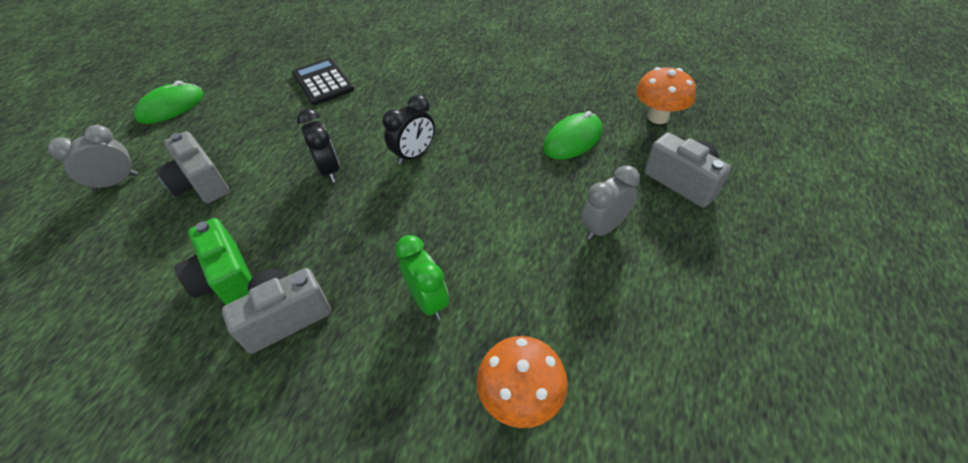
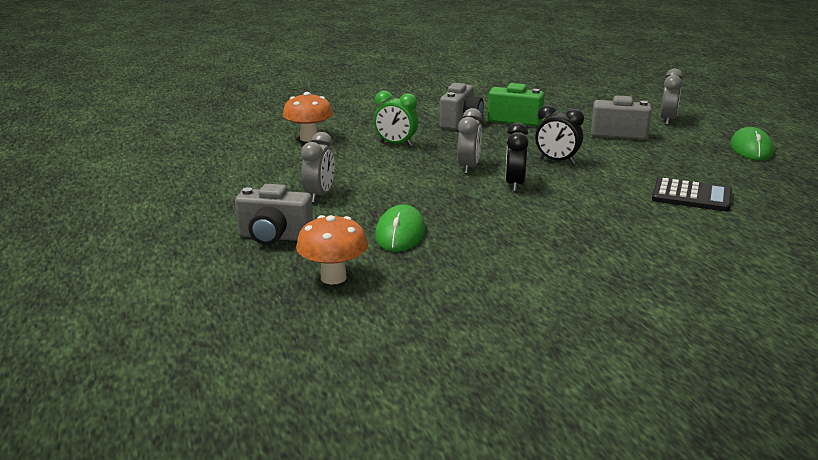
camera: 140 degrees right, 25 degrees down
none -> grey clock [457,108,482,174]

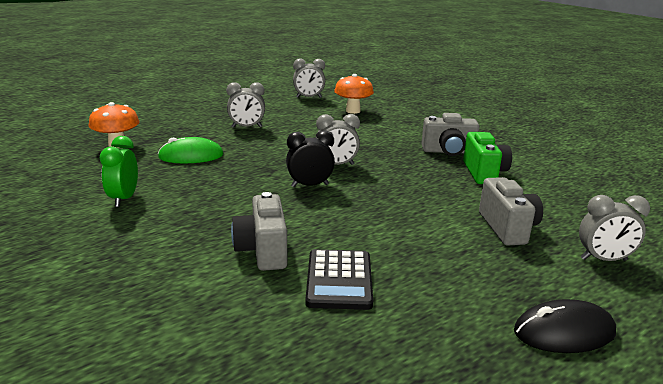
camera: 70 degrees right, 0 degrees up
grey camera [235,184,313,245] -> grey camera moved to [231,192,288,271]
green clock [374,91,418,146] -> green clock moved to [100,136,138,207]
black clock [535,105,584,164] -> none
green mouse [731,127,774,161] -> black mouse [514,299,616,353]
none -> grey clock [293,59,325,98]

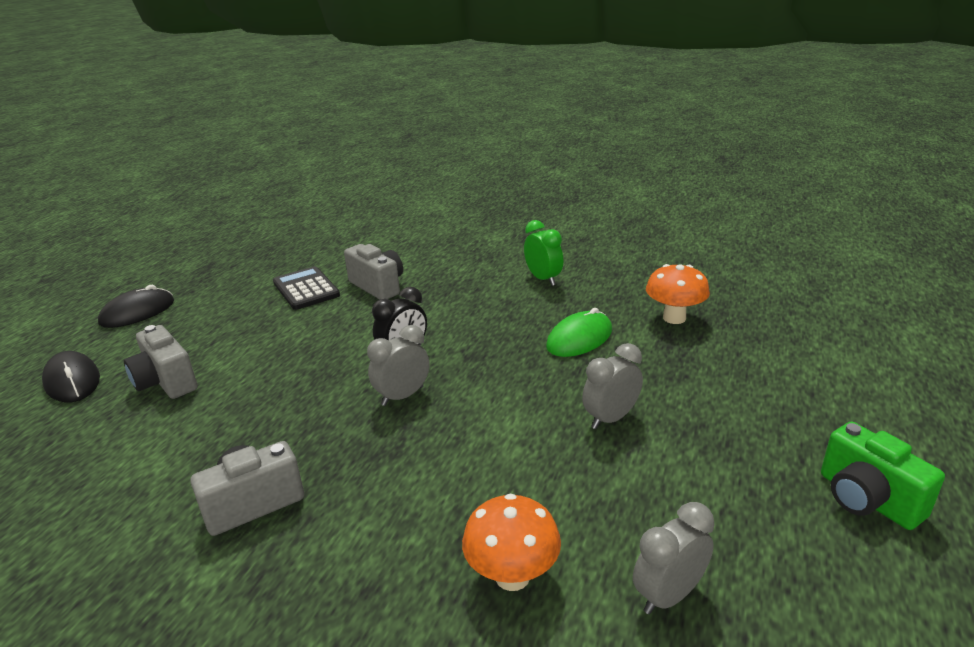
camera: 150 degrees right, 5 degrees up
green camera [463,132,512,184] -> green camera moved to [821,422,945,530]
grey clock [579,195,650,261] -> black mouse [42,351,100,402]

